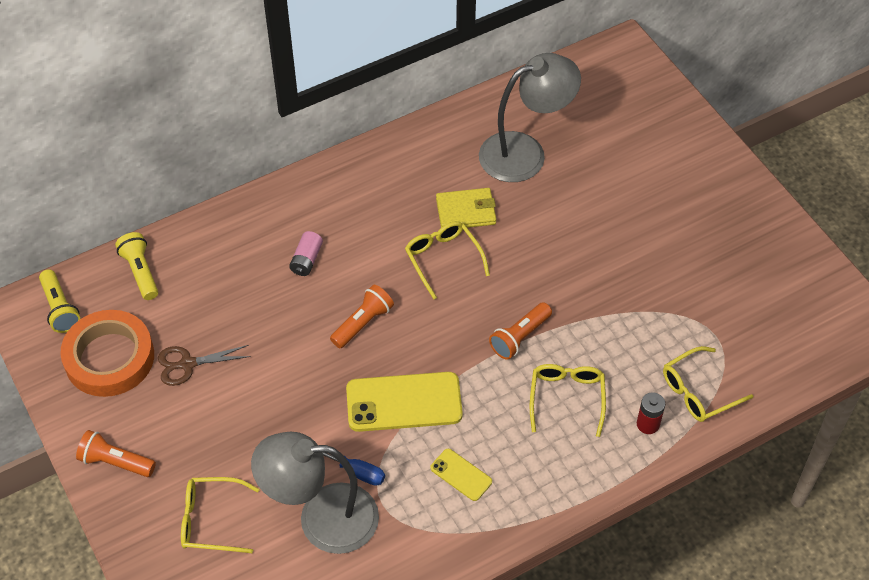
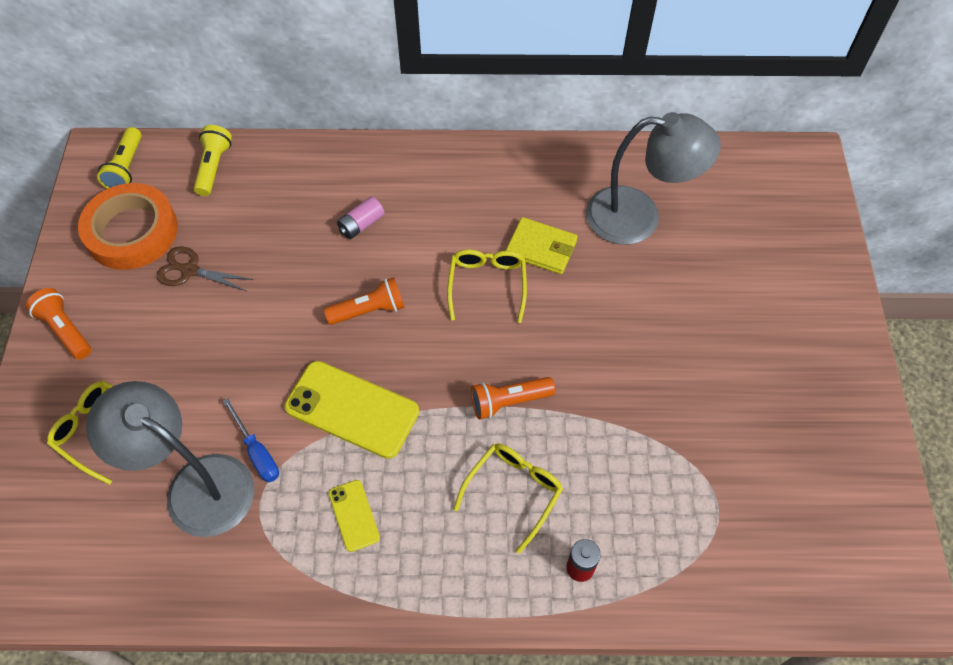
camera: 30 degrees right, 5 degrees up
yellow glasses [663,346,753,422] -> none

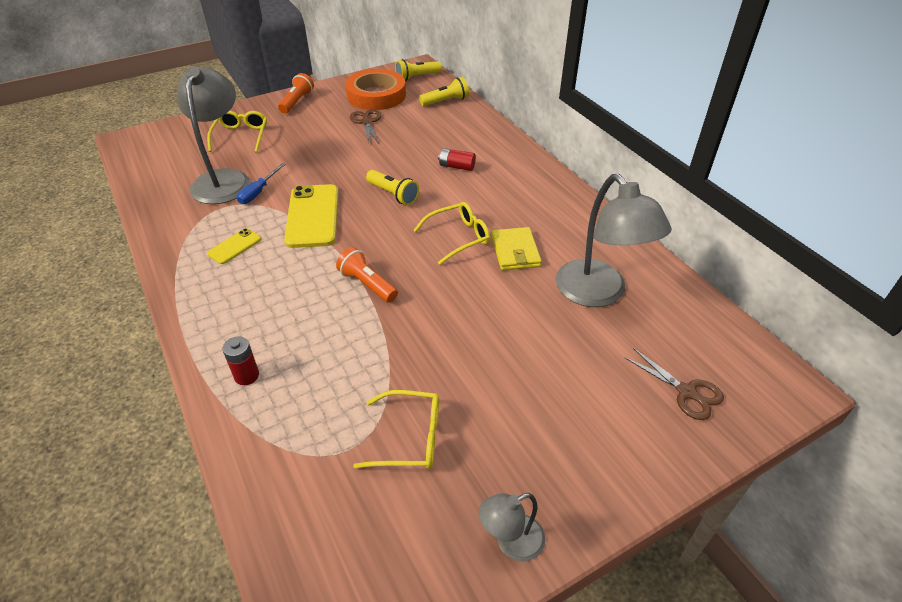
camera: 60 degrees right, 15 degrees down
orange flashlight [324,277,405,325] -> yellow flashlight [366,170,419,205]
pink battery [337,196,385,239] -> red battery [438,148,476,171]
yellow glasses [453,444,563,554] -> yellow glasses moved to [353,390,439,469]
none -> grey lamp [479,493,545,562]
none -> brown scissors [624,348,724,420]

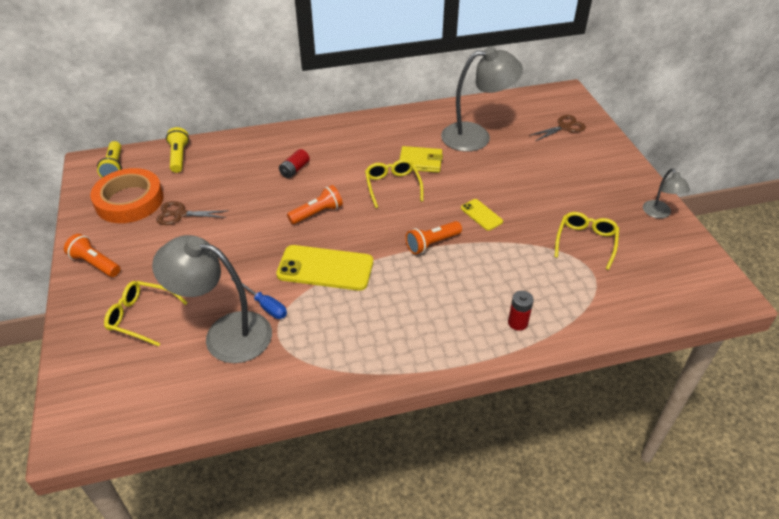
camera: 75 degrees left, 0 degrees up
yellow phone [207,228,261,264] -> yellow phone moved to [461,199,503,231]
yellow flashlight [366,170,419,205] -> orange flashlight [287,185,343,224]

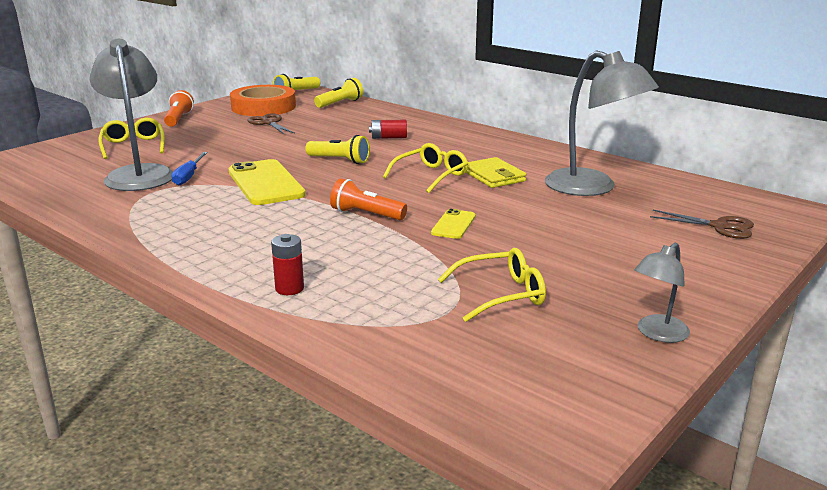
camera: 55 degrees right, 20 degrees down
orange flashlight [287,185,343,224] -> yellow flashlight [306,135,370,164]

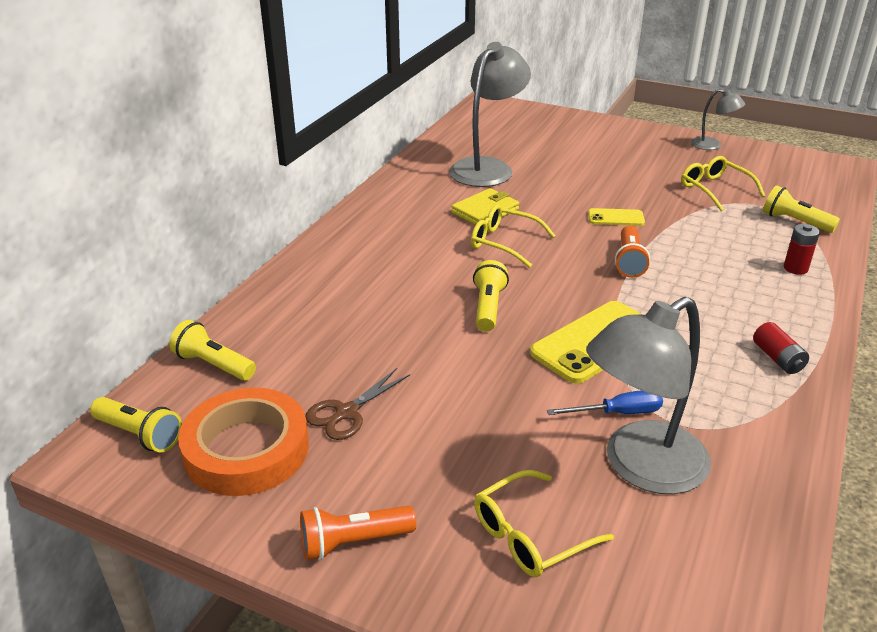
camera: 105 degrees left, 10 degrees up
red battery [369,120,407,139] -> red battery moved to [753,322,809,374]
brown scissors [650,210,754,239] -> none
none -> yellow flashlight [763,185,840,233]

